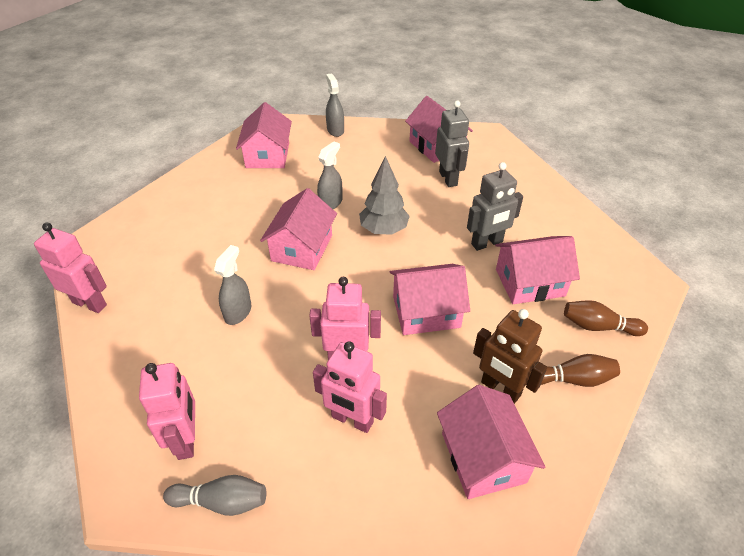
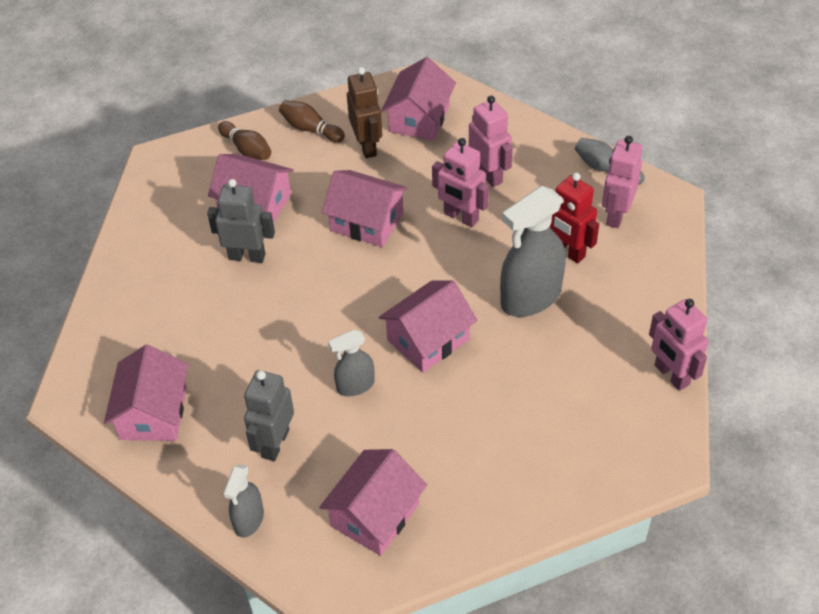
camera: 145 degrees left, 5 degrees up
grey spray bottle [214,245,251,325] -> grey spray bottle [500,186,566,317], size x1.84
grey tree [359,156,410,235] -> none
grey robot [435,100,469,187] -> grey robot moved to [244,370,294,461]
none -> red robot [550,173,599,263]

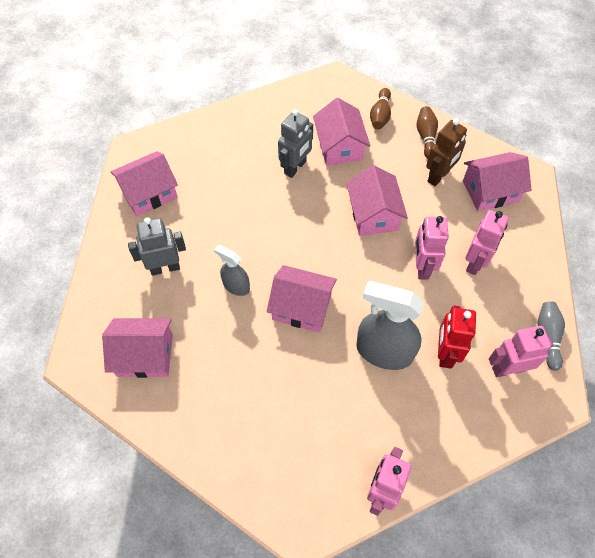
camera: 55 degrees right, 10 degrees up
grey robot [207,179,275,263] -> grey robot turned 60 degrees clockwise [278,109,313,178]
grey spray bottle [223,464,264,538] -> none

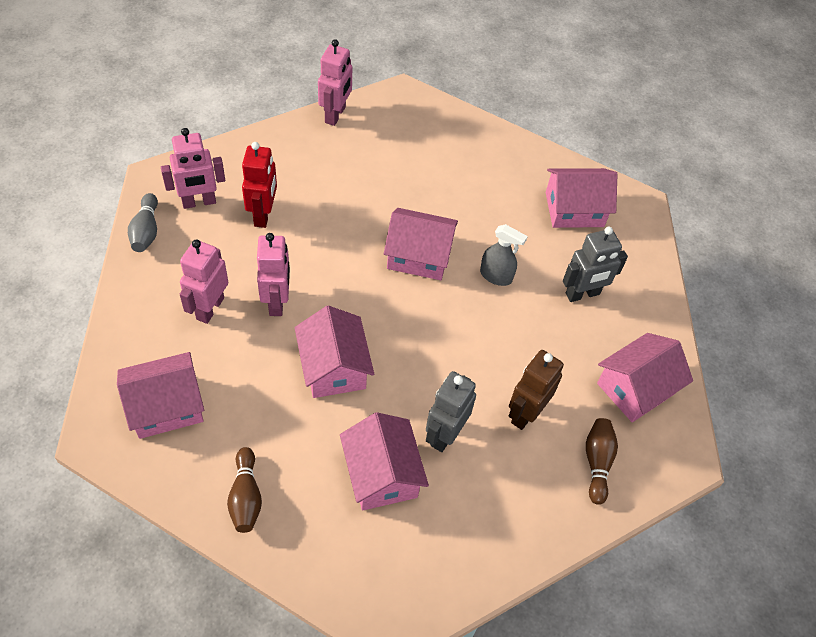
camera: 170 degrees right, 5 degrees down
grey spray bottle [356,281,424,370] -> none
brown bowling pin [370,88,391,130] -> brown bowling pin moved to [586,418,618,505]
brown robot [426,119,467,186] -> brown robot moved to [509,350,564,430]

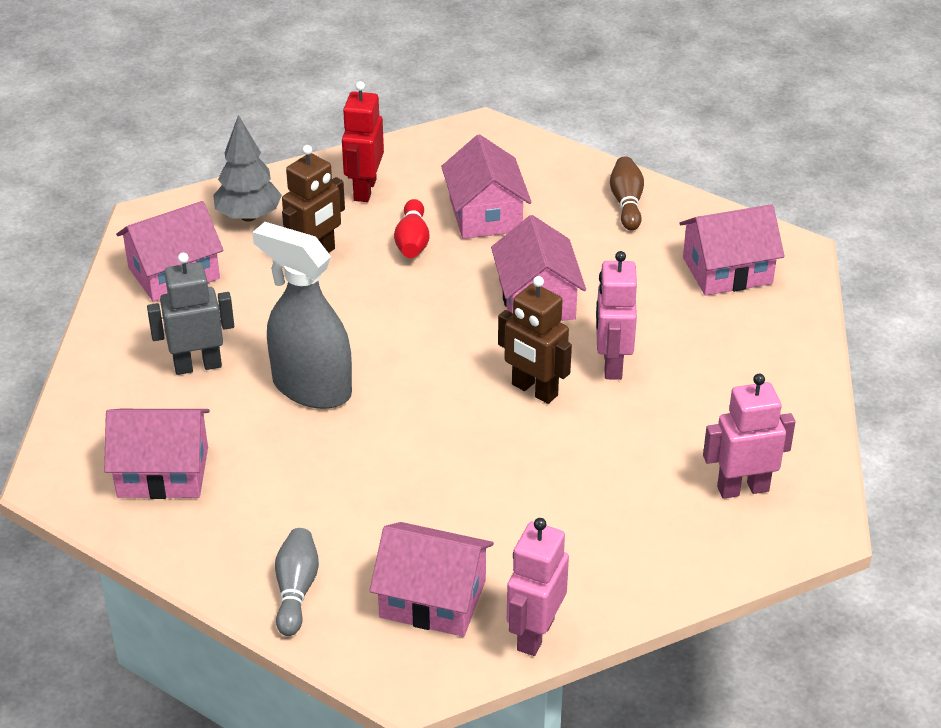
camera: 170 degrees left, 15 degrees down
grey bowling pin [128,193,158,252] -> grey bowling pin moved to [275,528,319,636]
pink robot [180,240,228,324] -> none
red robot [242,142,277,228] -> red robot moved to [342,81,384,202]
pink house [384,208,458,280] -> pink house moved to [369,522,494,637]
grey robot [426,371,476,452] -> red bowling pin [394,199,429,258]
grey spray bottle [480,224,528,286] -> grey spray bottle [252,222,352,409], size x1.84
brown bowling pin [586,418,618,505] -> grey tree [213,115,282,222]
none -> brown robot [498,276,572,404]

